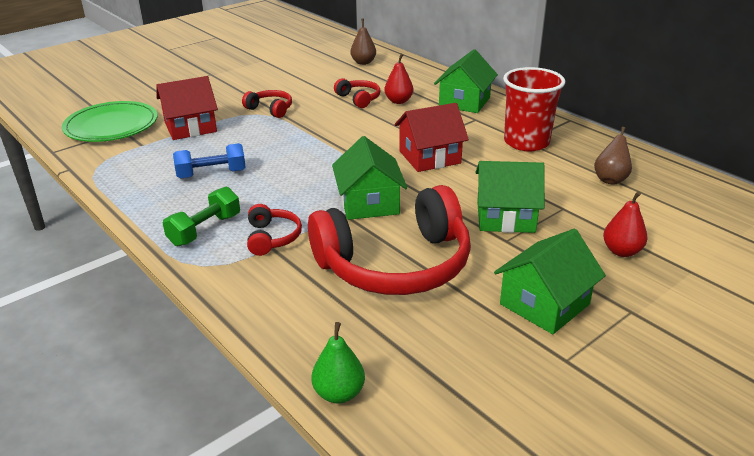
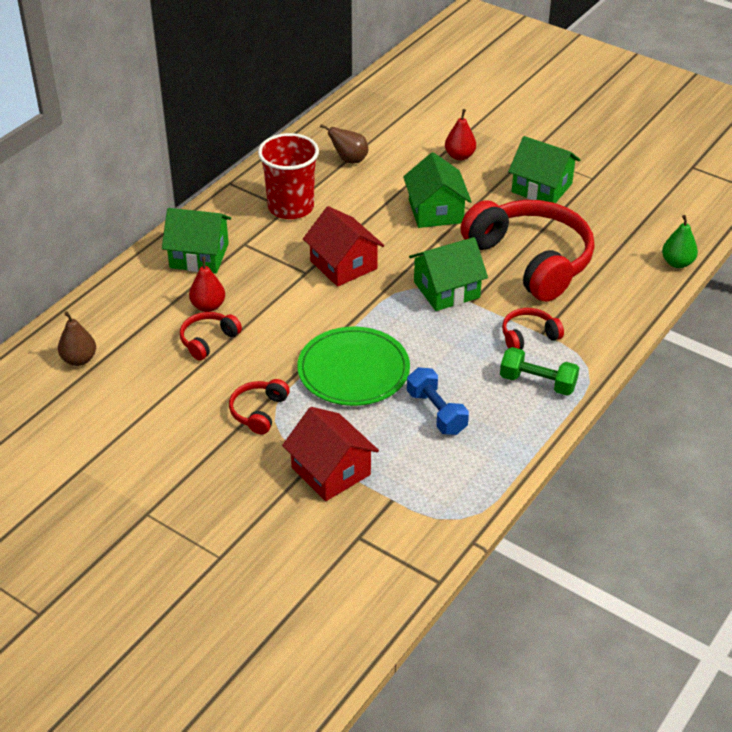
camera: 105 degrees left, 10 degrees up
green plate [62,101,158,142] -> green plate moved to [297,327,410,406]

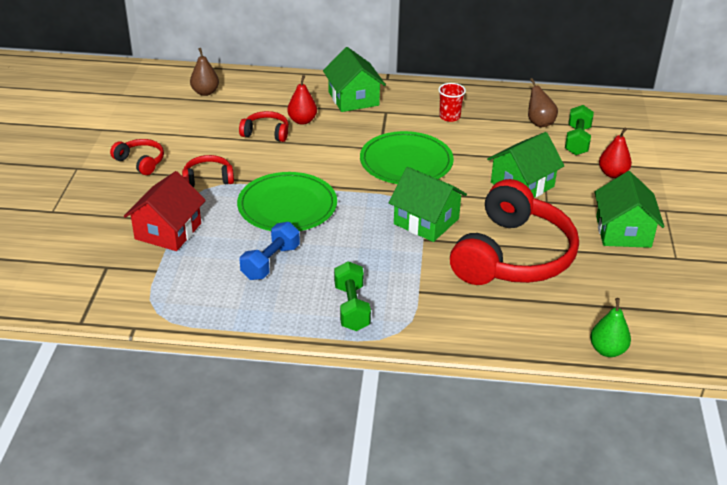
camera: 60 degrees right, 5 degrees down
red cup [258,133,319,219] -> red cup [438,83,466,122], size x0.51
red house [303,206,384,287] -> green plate [360,131,454,184]
red headphones [502,308,564,350] -> red headphones moved to [110,139,164,175]
none -> green dumbbell [565,105,594,155]

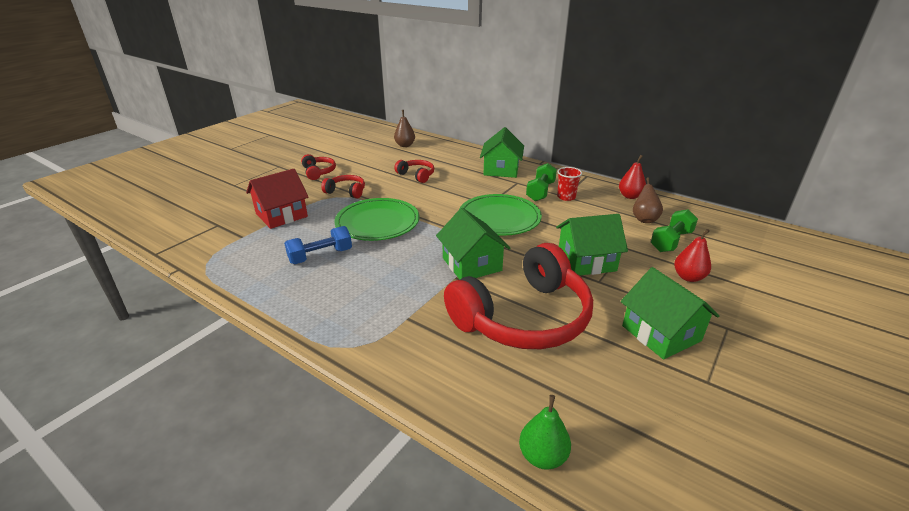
camera: 30 degrees right, 5 degrees down
red pear [287,75,317,125] -> red pear moved to [619,155,646,199]
green dumbbell [334,261,371,331] -> green dumbbell moved to [526,163,557,201]
green house [594,171,664,248] -> green house turned 60 degrees counterclockwise [621,267,719,360]

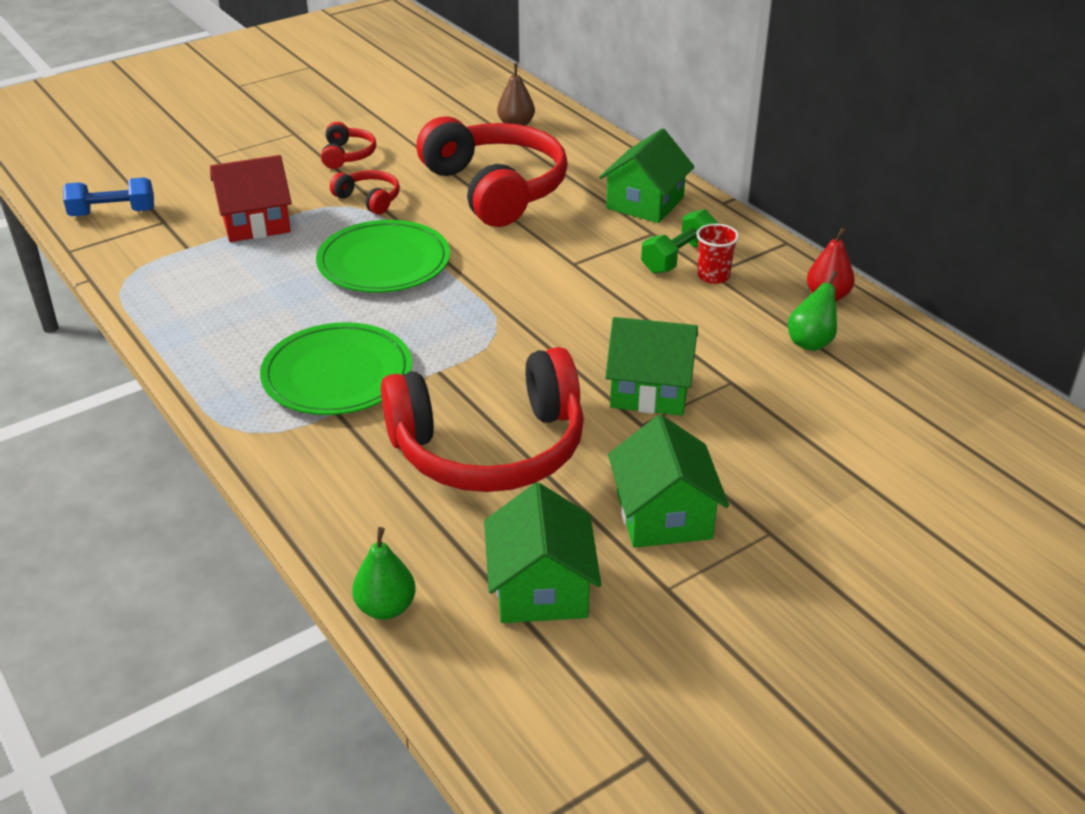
camera: 20 degrees right, 5 degrees up
blue dumbbell [284,226,352,264] -> blue dumbbell moved to [63,177,154,216]
red headphones [394,160,434,183] -> red headphones [416,116,568,227], size x2.31
green house [436,208,510,280] -> green house moved to [484,482,601,623]
green plate [459,194,542,236] -> green plate moved to [260,322,412,415]
brown pear [633,177,663,223] -> green pear [788,271,837,351]
green dumbbell [651,209,698,252] -> none
red pear [674,229,711,282] -> none

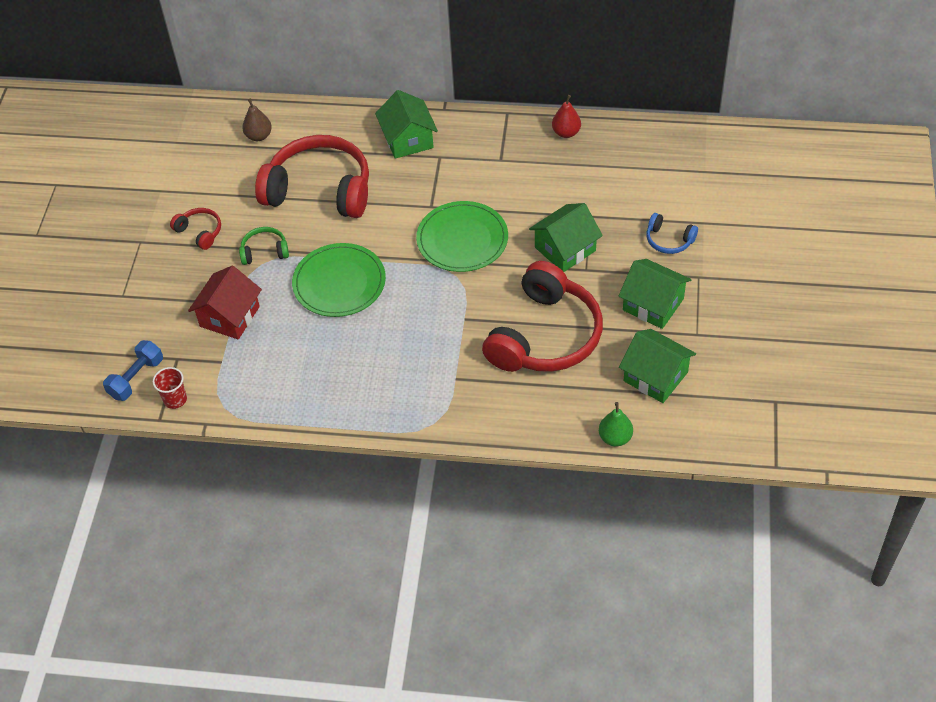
camera: 45 degrees left, 15 degrees up
green plate [260,322,412,415] -> green plate moved to [416,201,508,272]
red headphones [330,170,400,215] -> green headphones [239,227,289,265]
green dumbbell [641,209,718,274] -> none
red cup [696,224,739,284] -> red cup moved to [153,367,187,409]
green pear [788,271,837,351] -> none
none -> blue headphones [647,213,698,254]

